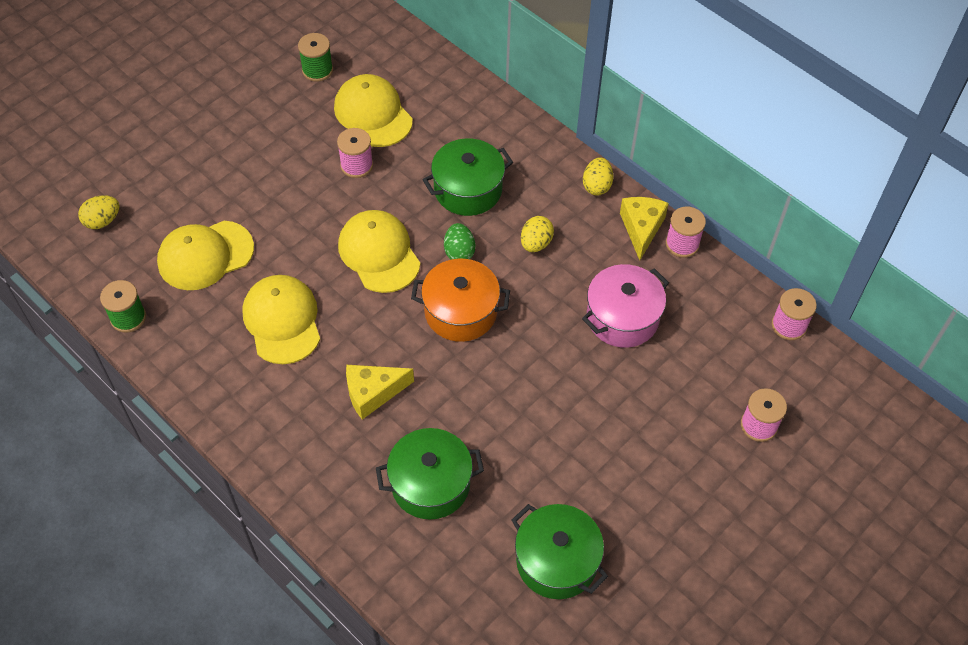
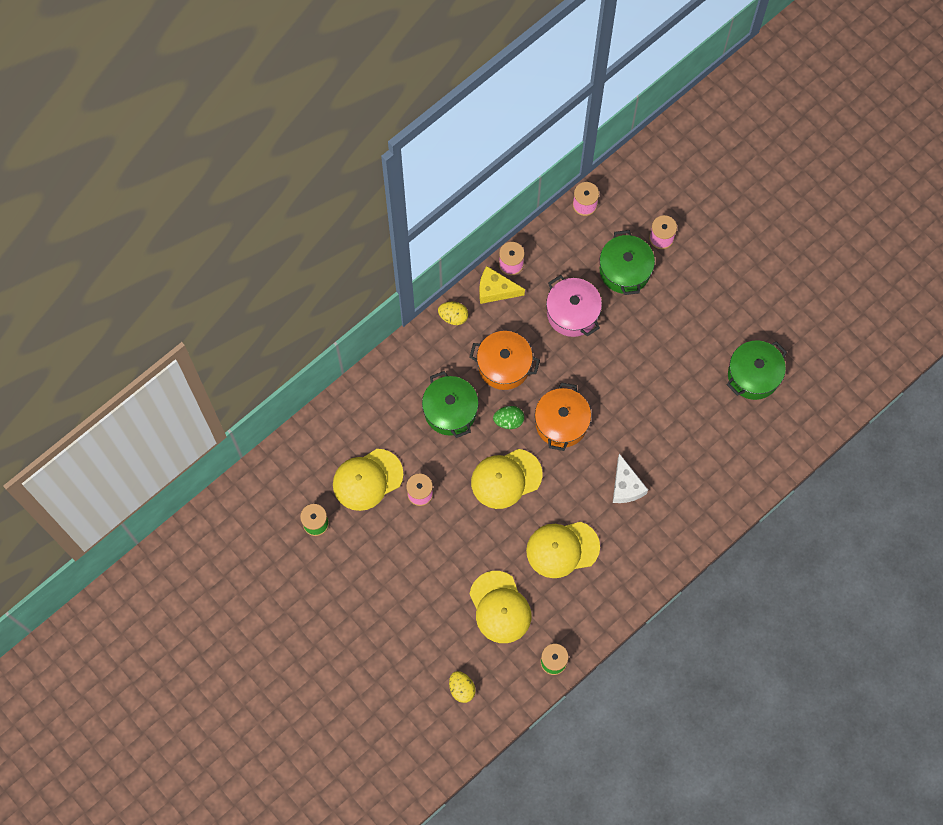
camera: 85 degrees left, 15 degrees up
yellow cheese [346,365,414,420] -> white cheese [613,453,648,503]
green pot [376,428,484,520] -> green pot moved to [600,230,655,295]
yellow egg [521,216,554,252] -> orange pot [469,331,540,390]

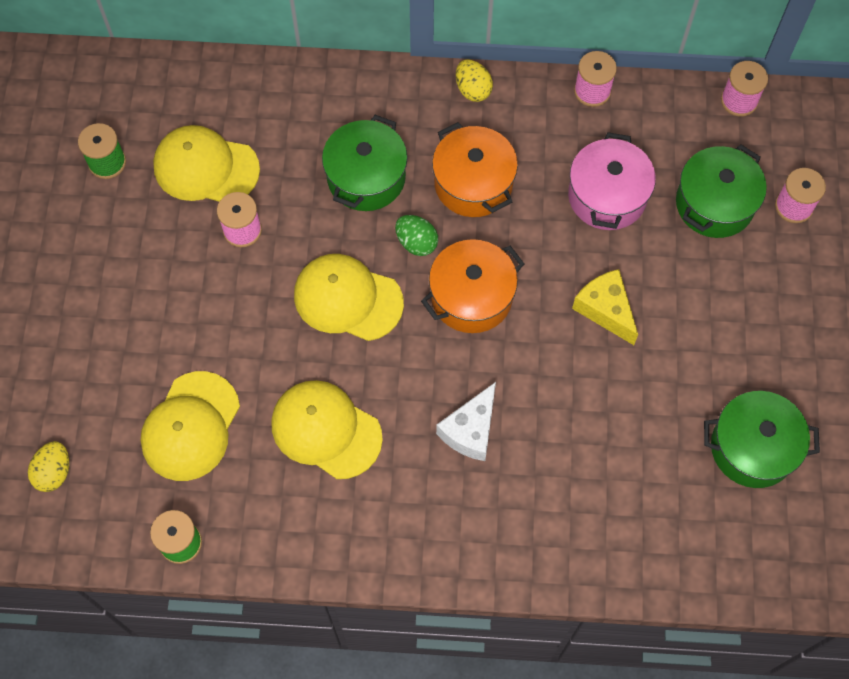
camera: 45 degrees right, 5 degrees down
yellow cheese [479,266,525,304] -> yellow cheese moved to [572,269,638,345]

